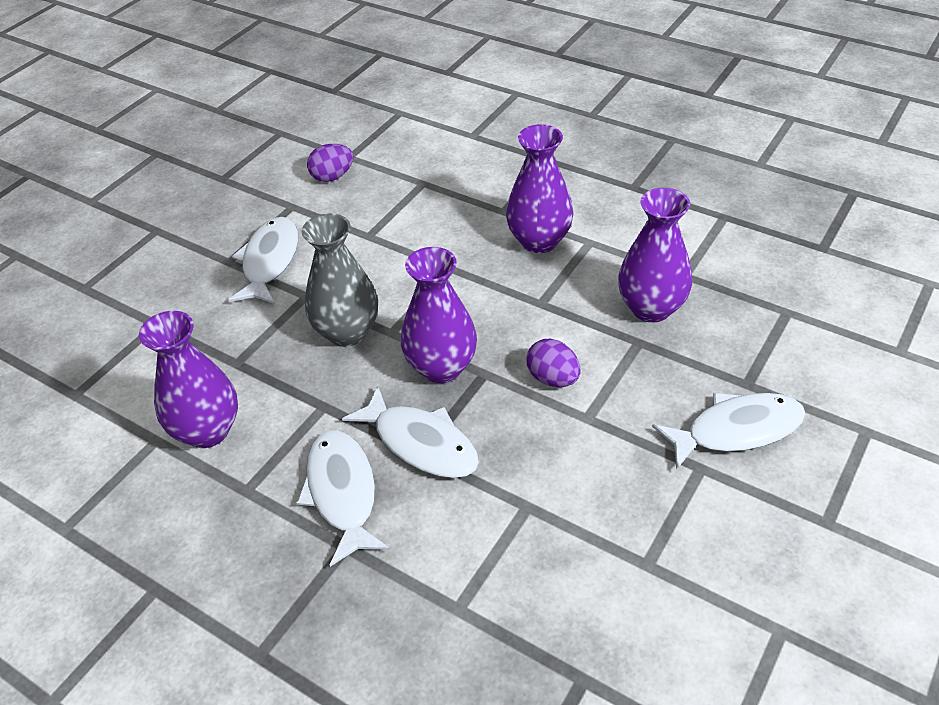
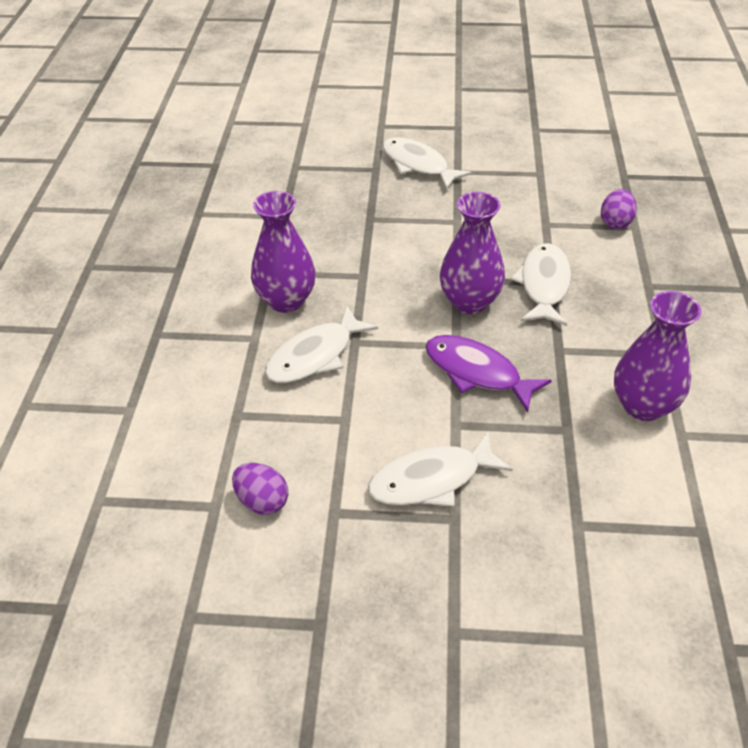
camera: 120 degrees left, 0 degrees up
white fish [297,430,390,567] -> white fish moved to [265,306,378,383]
grey vase [302,213,378,347] -> purple fish [425,335,552,412]
purple egg [527,339,581,387] -> purple egg moved to [601,189,637,229]
purple vase [618,187,692,323] -> none

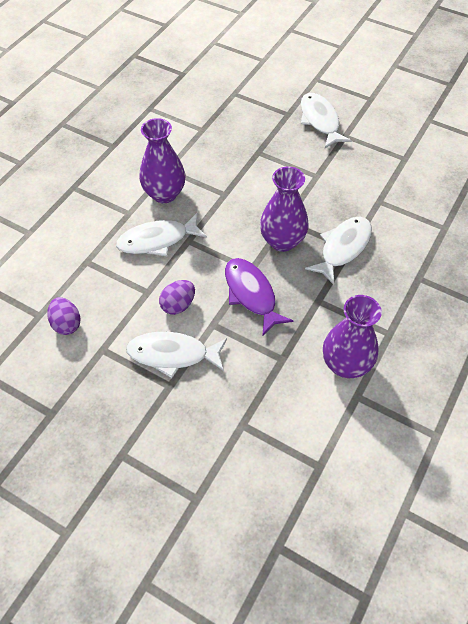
camera: 25 degrees right, 10 degrees up
purple egg [601,189,637,229] -> purple egg moved to [159,280,195,315]

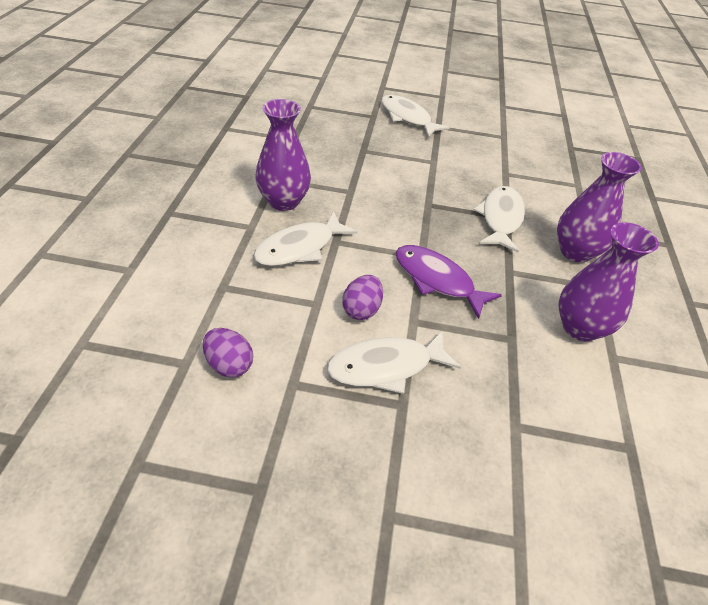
camera: 25 degrees left, 10 degrees down
purple vase [260,166,309,252] -> purple vase moved to [557,152,642,262]

